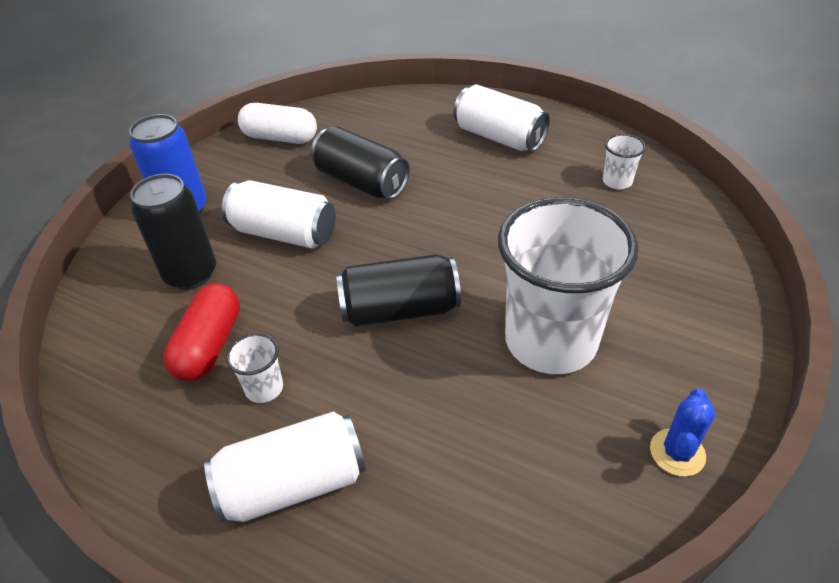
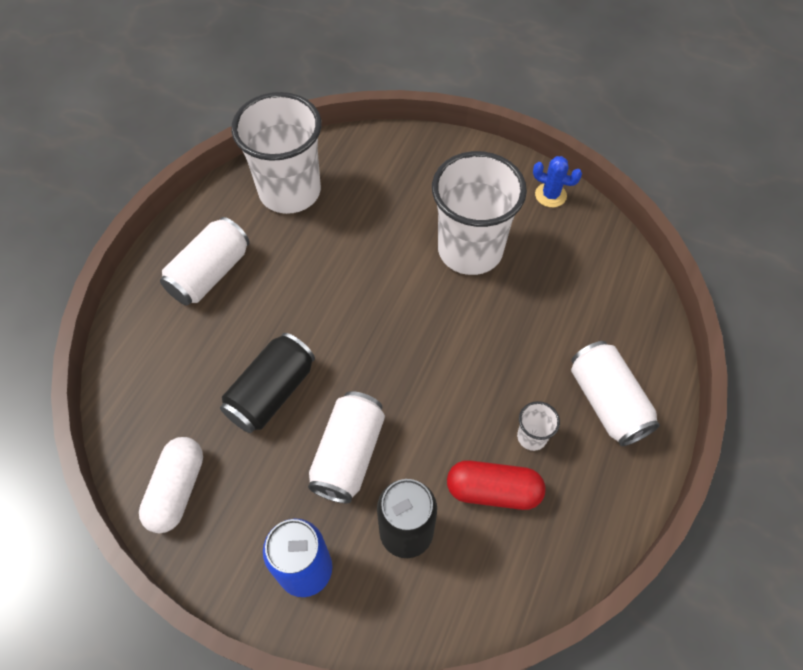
camera: 95 degrees left, 15 degrees up
black can [336,254,461,327] -> none
white cup [603,134,646,189] -> white cup [231,92,322,214], size x2.48

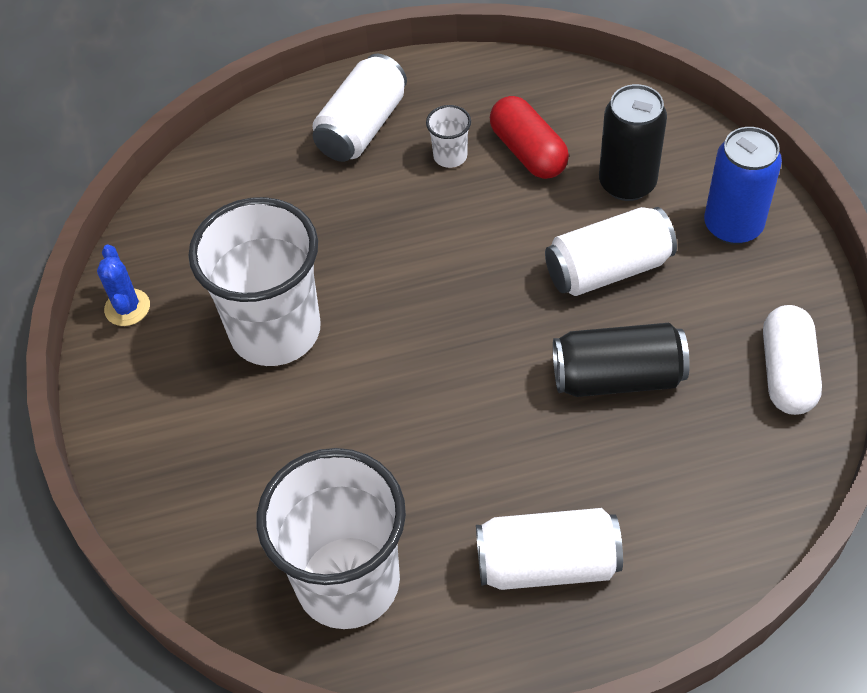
camera: 125 degrees left, 5 degrees down
white capsule [139,437,203,533] -> white capsule turned 60 degrees counterclockwise [763,305,822,415]

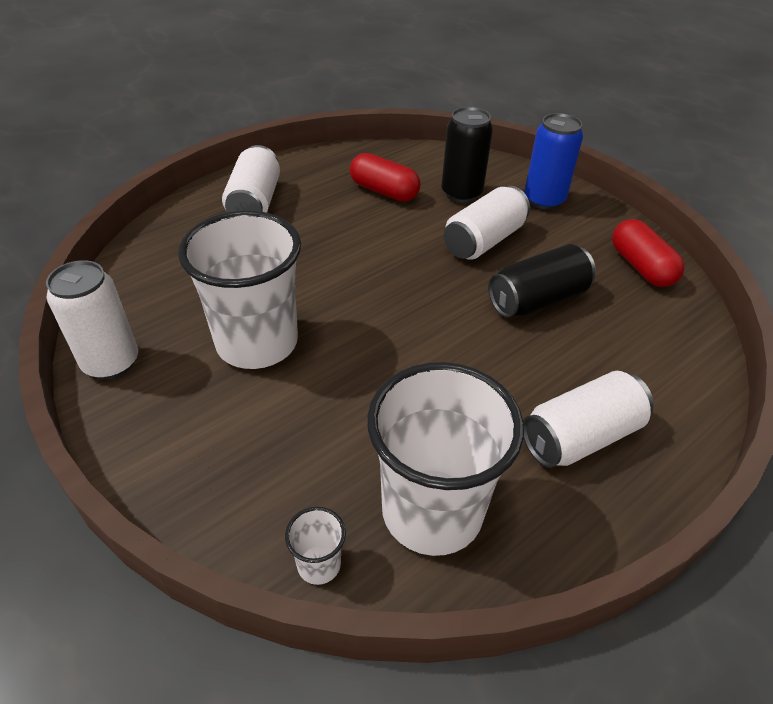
camera: 30 degrees left, 10 degrees down
blue cactus [97,244,150,326] -> white can [46,260,138,379]
white cup [426,105,471,168] -> white cup moved to [285,507,346,585]
white capsule [763,305,822,415] -> red capsule [612,219,685,287]

